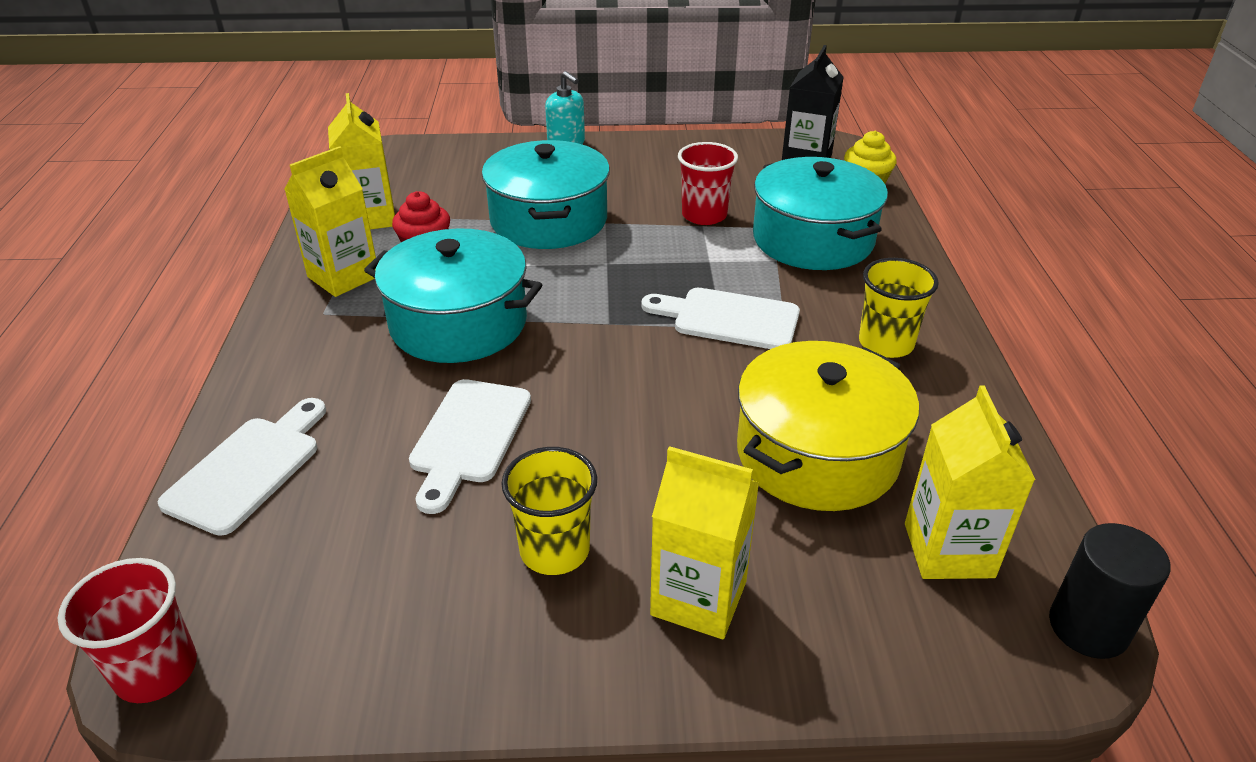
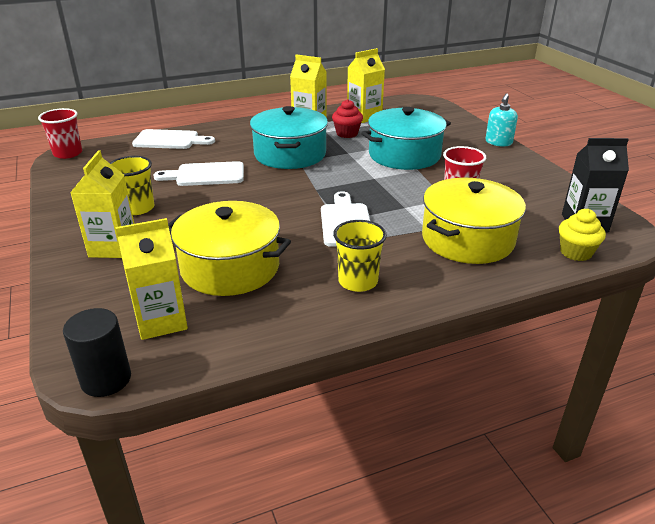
camera: 70 degrees right, 5 degrees down
turquoise pot [753,157,888,270] -> yellow pot [422,178,526,264]

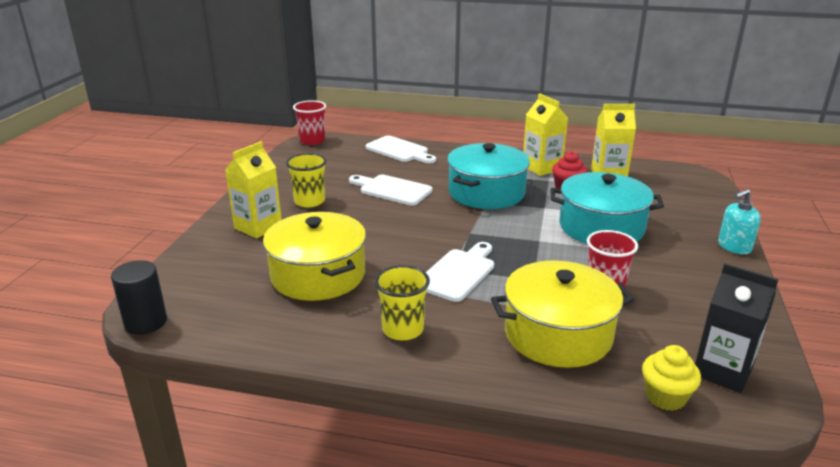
camera: 35 degrees right, 5 degrees down
yellow carton [115,218,188,340] -> none

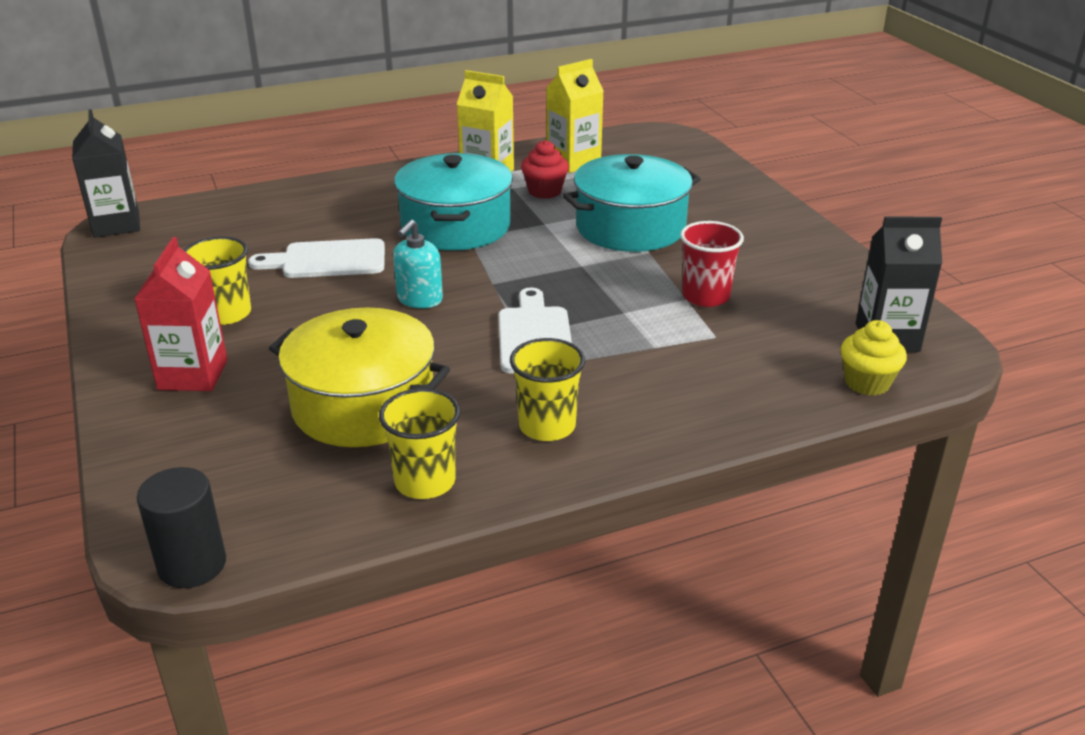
camera: 35 degrees left, 5 degrees up
yellow carton [225,141,282,238] -> red carton [134,237,227,391]
red cup [293,100,326,145] -> black carton [72,109,140,238]
white cutting board [366,136,436,163] -> none
yellow pot [491,260,634,368] -> none
turquoise soap dispenser [718,189,761,254] -> turquoise soap dispenser moved to [393,220,443,308]
none -> yellow cup [379,388,460,499]

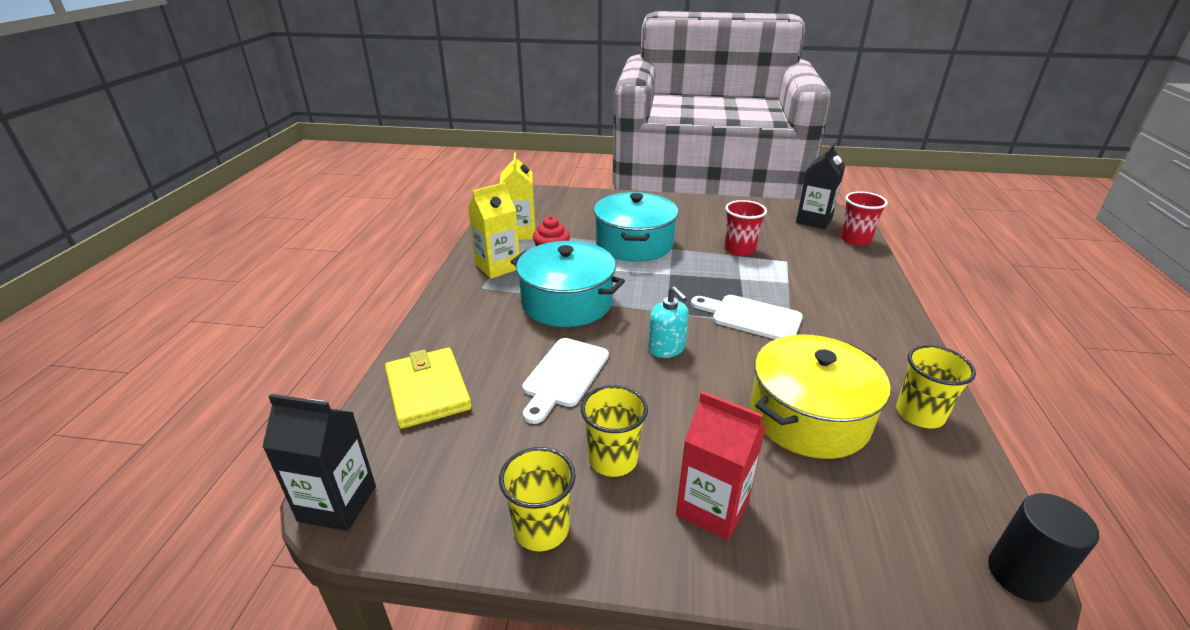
camera: 60 degrees left, 0 degrees up
yellow cup [510,338,585,441] -> yellow cup moved to [499,447,576,551]
yellow cupcake [841,320,907,396] -> red cup [840,191,888,245]
none -> yellow wallet [385,347,472,429]

